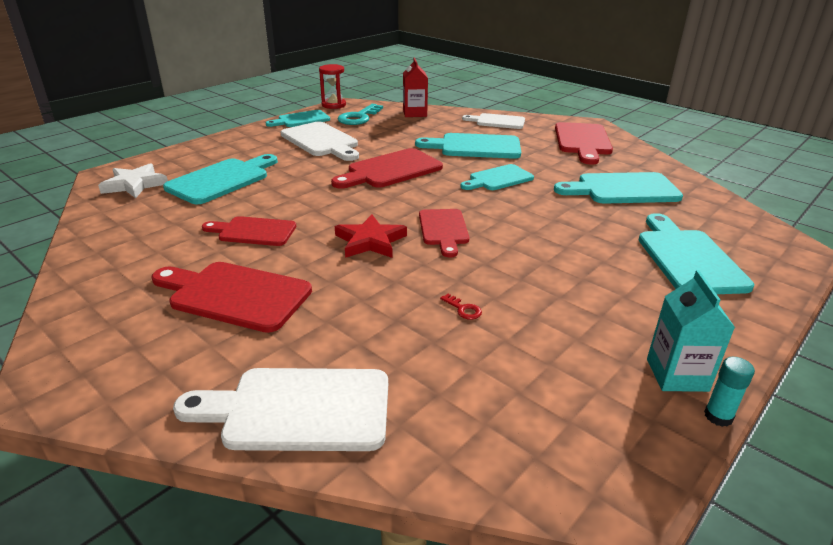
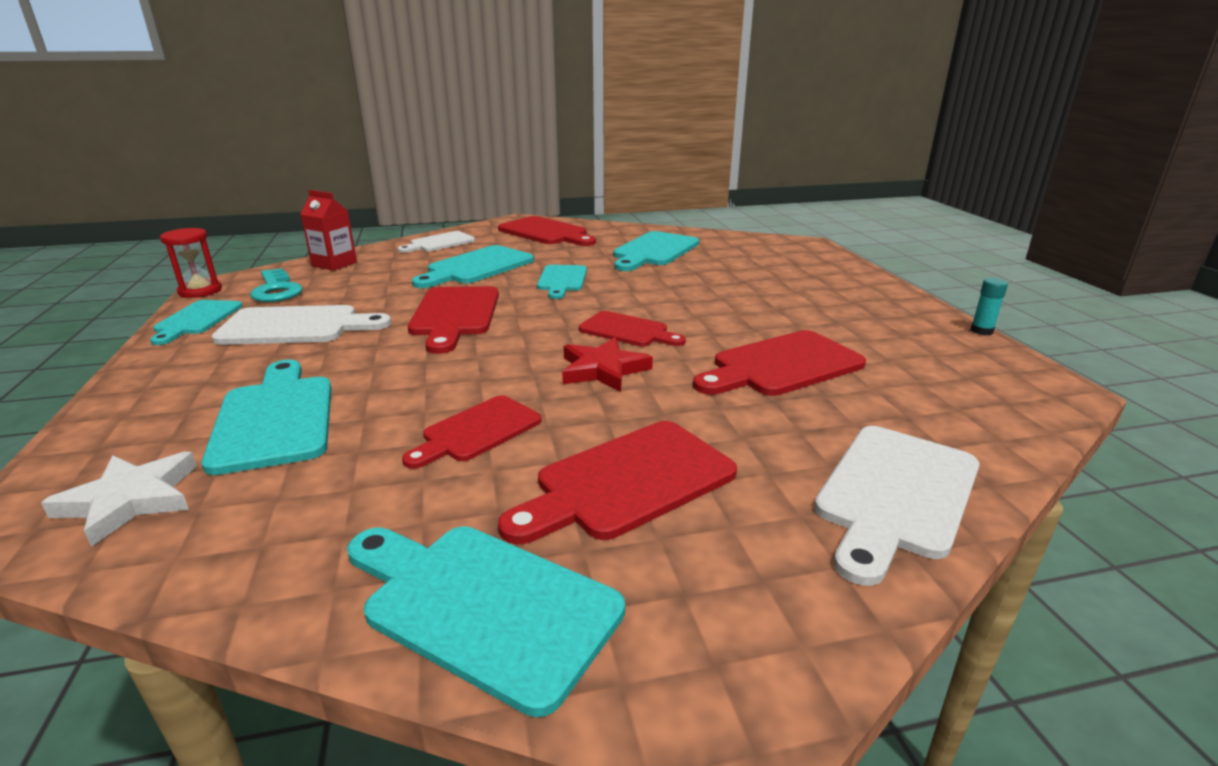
camera: 55 degrees left, 5 degrees down
red key [440,294,482,320] -> red cutting board [693,330,866,396]
turquoise cutting board [639,213,754,294] -> turquoise cutting board moved to [347,526,625,717]
turquoise carton [647,270,735,392] -> none

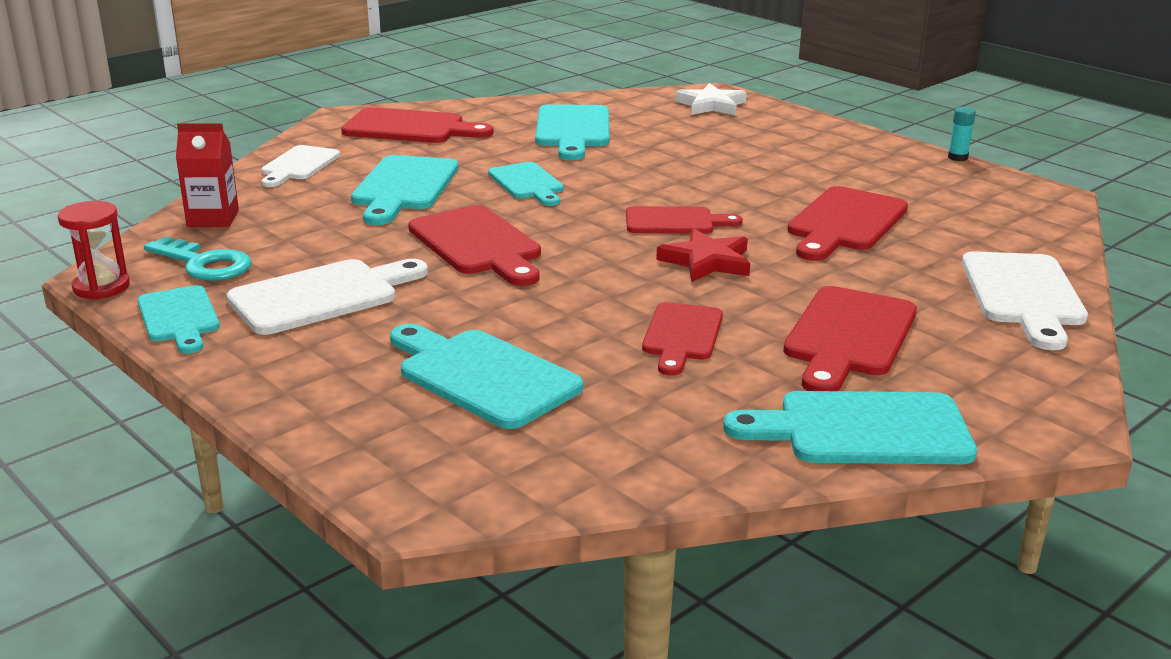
camera: 30 degrees left, 0 degrees up
white star [41,452,197,547] -> white star moved to [675,83,746,115]

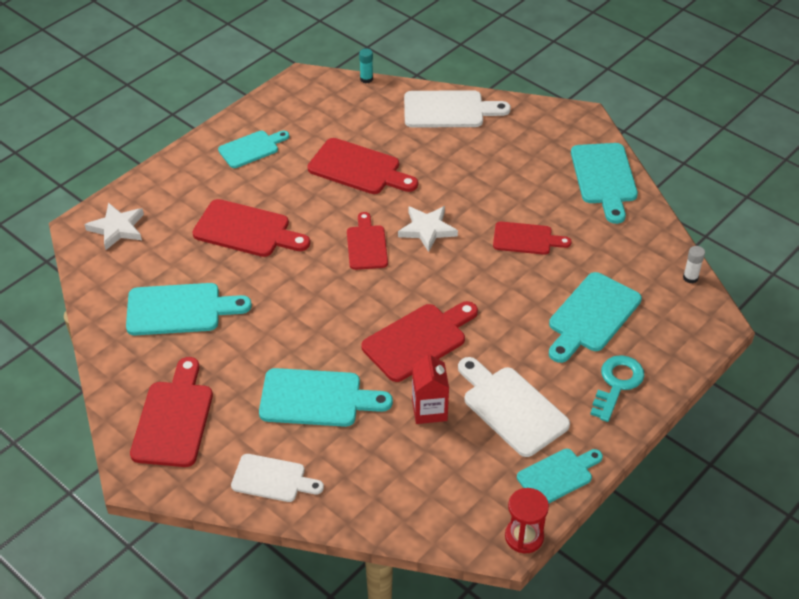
camera: 95 degrees left, 20 degrees up
turquoise key [144,236,252,281] -> turquoise key moved to [590,355,644,422]
red carton [176,123,239,227] -> red carton moved to [412,350,449,424]
turquoise cutting board [488,162,564,206] -> turquoise cutting board moved to [218,131,289,168]
red star [656,228,750,282] -> white star [398,206,458,252]
red cutting board [783,286,917,391] -> red cutting board moved to [192,199,310,257]
turquoise glue stick [948,107,976,161] -> turquoise glue stick moved to [359,48,373,83]
none -> white glue stick [683,246,705,283]

